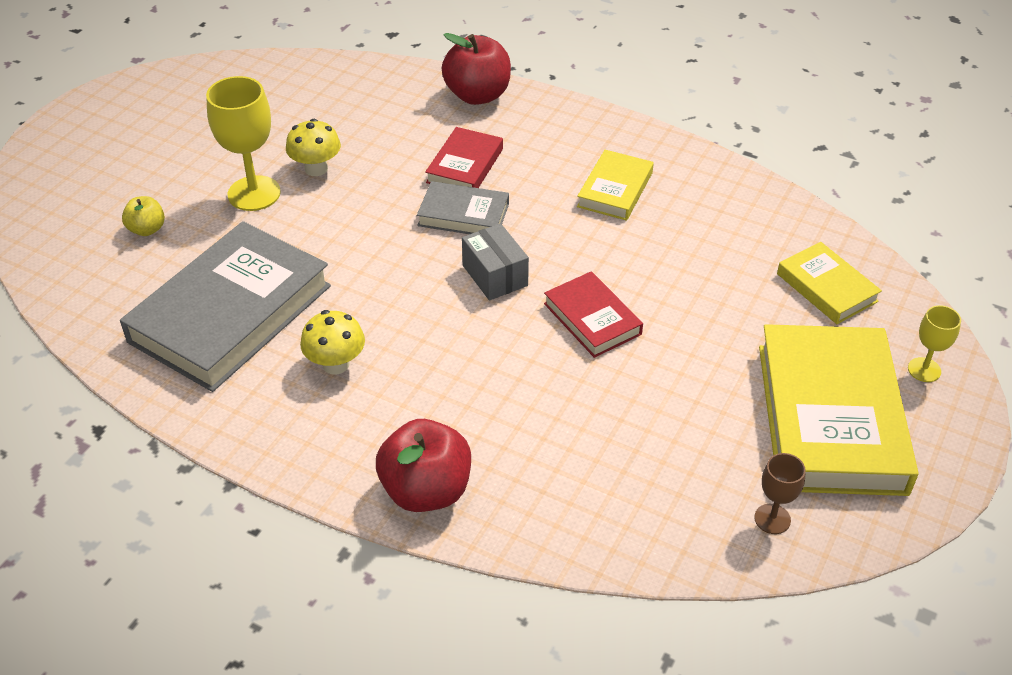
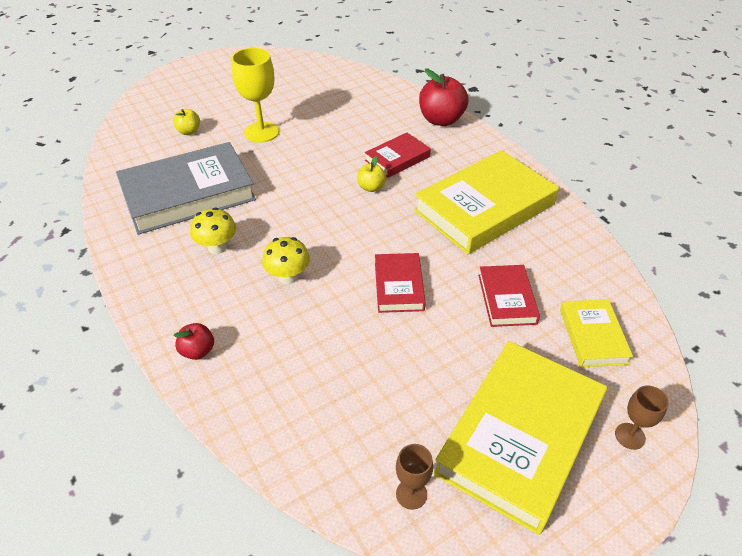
camera: 30 degrees right, 0 degrees up
yellow mushroom [286,119,341,176] -> yellow mushroom moved to [262,237,310,284]
red apple [376,419,471,512] -> red apple [174,323,214,360], size x0.53
grey book [417,181,509,234] -> yellow apple [357,156,387,192]
grey box [462,223,529,300] -> none
yellow book [577,150,654,221] -> yellow book [414,150,559,254], size x1.98
yellow goblet [908,305,961,382] -> brown goblet [615,386,669,450]
none -> red book [478,265,540,327]

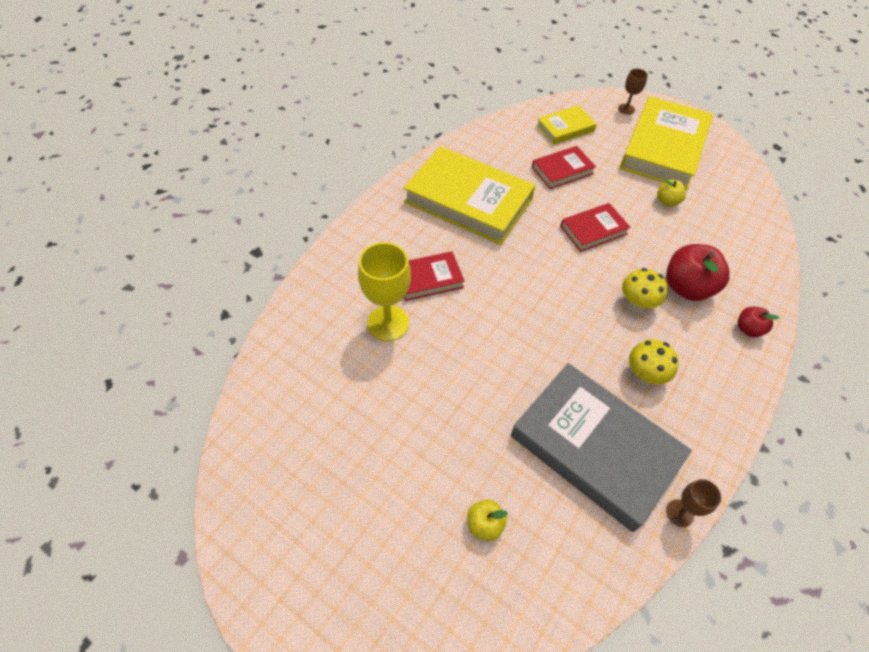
camera: 115 degrees left, 10 degrees up
yellow goblet [231,48,279,143] -> yellow goblet moved to [358,242,411,341]
yellow apple [357,156,387,192] -> yellow apple moved to [657,180,686,207]
red book [365,133,431,178] -> red book turned 45 degrees counterclockwise [404,251,465,301]
brown goblet [396,444,433,510] -> brown goblet moved to [666,479,721,527]
red apple [419,68,468,126] -> red apple moved to [666,244,730,301]
yellow book [433,341,607,535] -> yellow book turned 75 degrees counterclockwise [620,96,713,190]

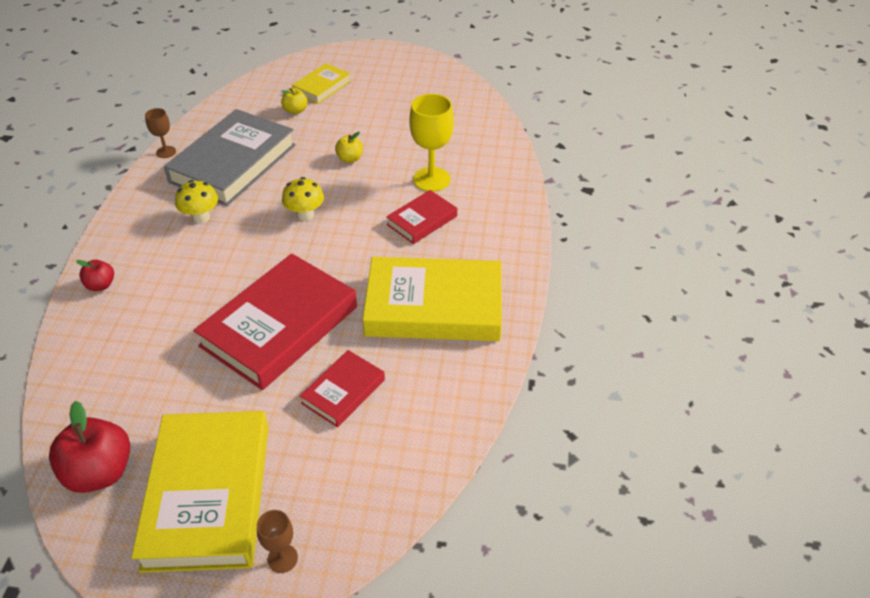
camera: 155 degrees right, 10 degrees down
grey book [511,363,692,532] -> grey book turned 75 degrees counterclockwise [164,109,296,206]
yellow book [536,105,597,145] -> yellow book moved to [292,63,351,104]
red book [560,203,631,252] -> red book [193,254,357,390], size x1.98
yellow mushroom [622,268,667,311] -> yellow mushroom moved to [282,177,324,221]
yellow apple [657,180,686,207] -> yellow apple moved to [335,132,363,163]
red apple [666,244,730,301] -> red apple moved to [49,401,130,493]

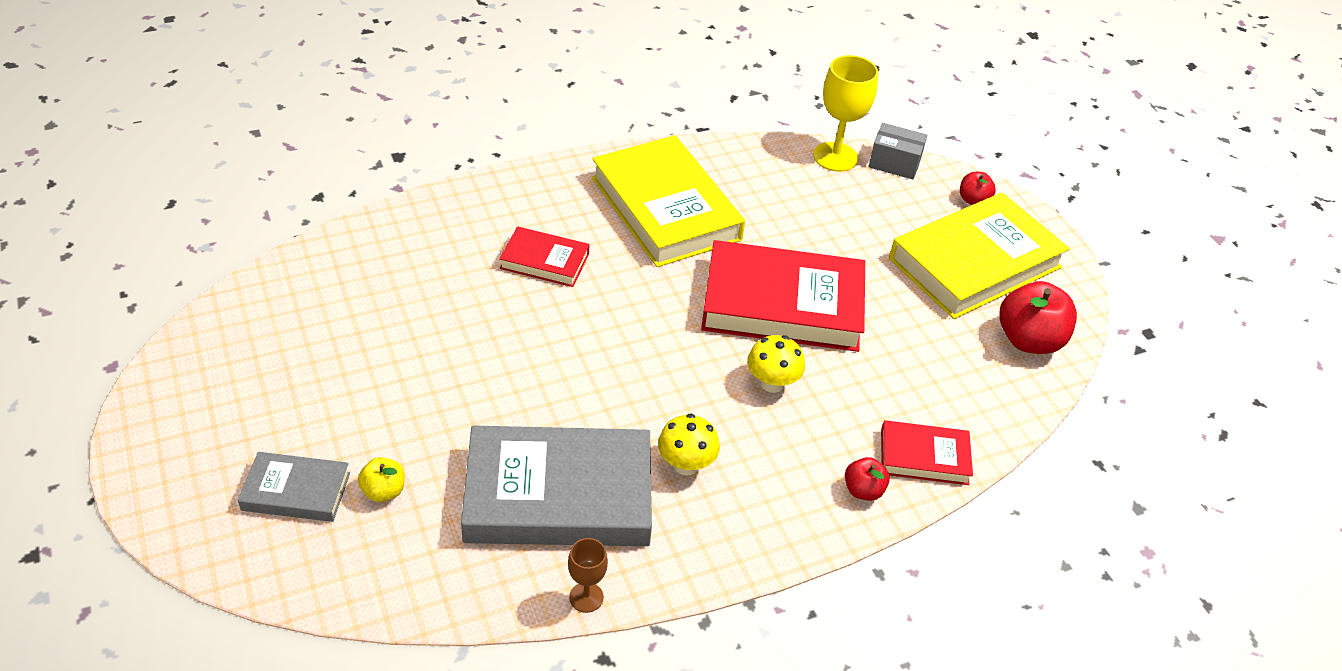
camera: 125 degrees left, 0 degrees up
brown goblet [257,510,298,573] -> red apple [960,172,996,205]
yellow mushroom [282,177,324,221] -> yellow mushroom moved to [747,335,805,393]
yellow book [292,63,351,104] -> grey book [238,452,350,522]
red book [300,350,385,428] -> red book moved to [881,420,973,485]
yellow apple [335,132,363,163] -> none
yellow goblet [409,94,454,192] -> yellow goblet moved to [813,55,878,172]
none -> grey box [869,123,927,179]

